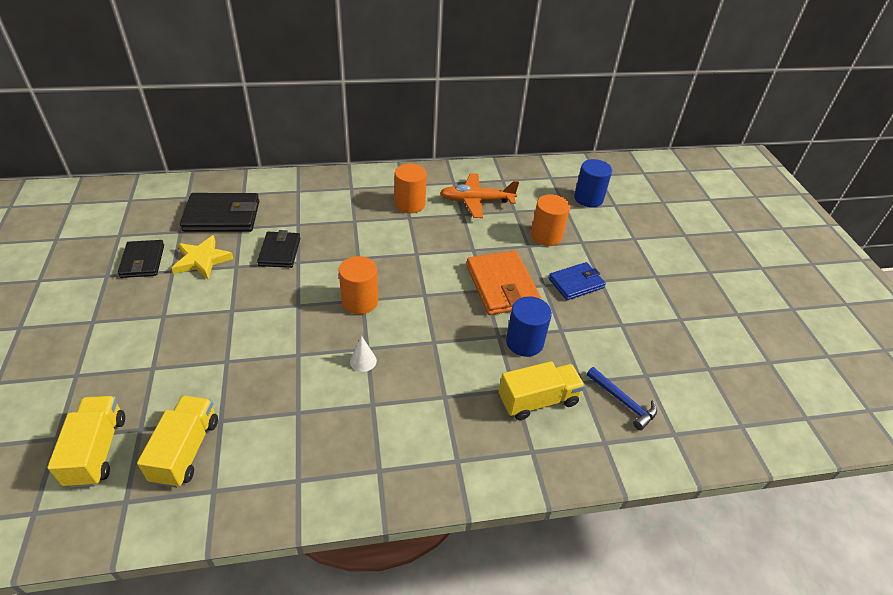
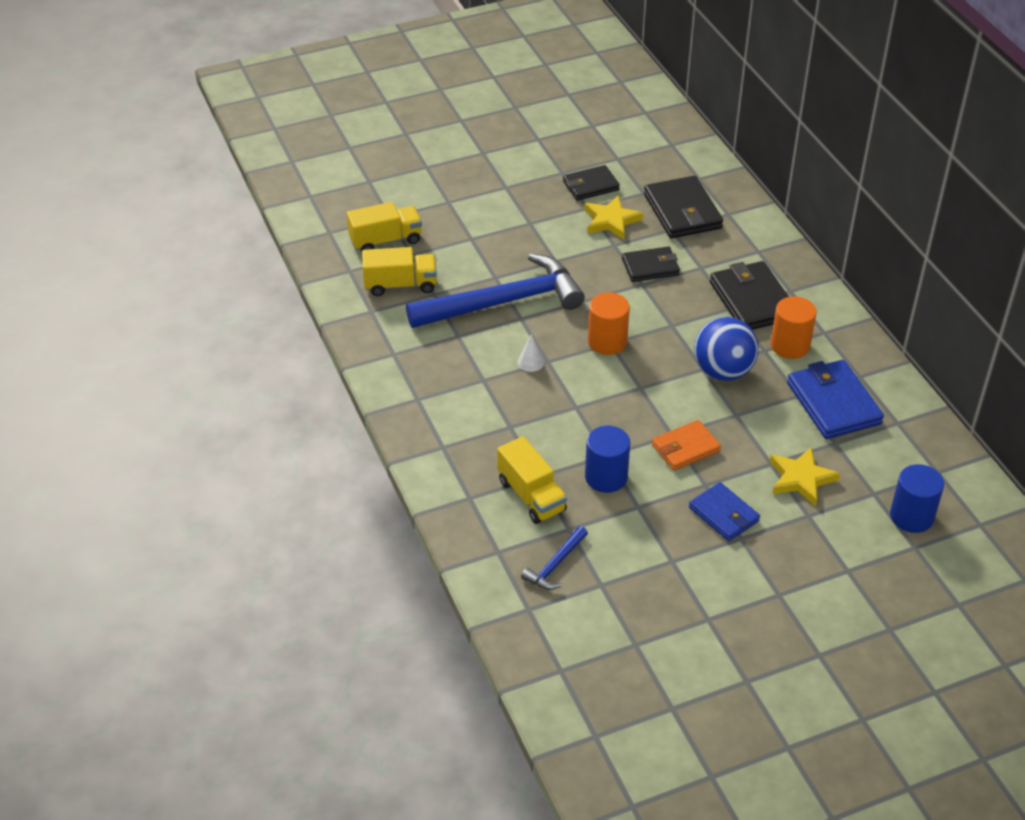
camera: 80 degrees right, 0 degrees up
orange plane [440,173,519,218] -> blue wallet [787,360,884,439]
orange wallet [466,250,542,315] -> orange wallet [652,420,721,471], size x0.64
orange cylinder [531,194,570,246] -> yellow star [770,447,840,506]
none -> blue hammer [406,253,585,328]
none -> blue ball [694,317,759,381]
none -> black wallet [710,261,789,330]

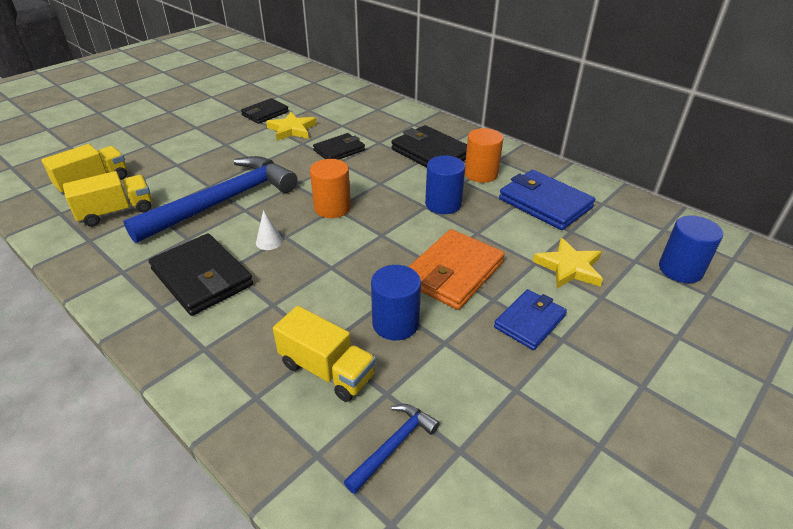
camera: 25 degrees left, 5 degrees down
blue hammer [521,526,588,590] -> blue hammer turned 150 degrees counterclockwise [344,404,440,494]
black wallet [644,176,723,239] -> black wallet moved to [149,234,253,316]
orange wallet [652,420,721,471] -> orange wallet [409,229,505,310], size x1.57
blue wallet [689,482,760,541] -> blue wallet turned 75 degrees counterclockwise [494,289,567,350]
blue ball [694,317,759,381] -> blue cylinder [425,156,465,214]

